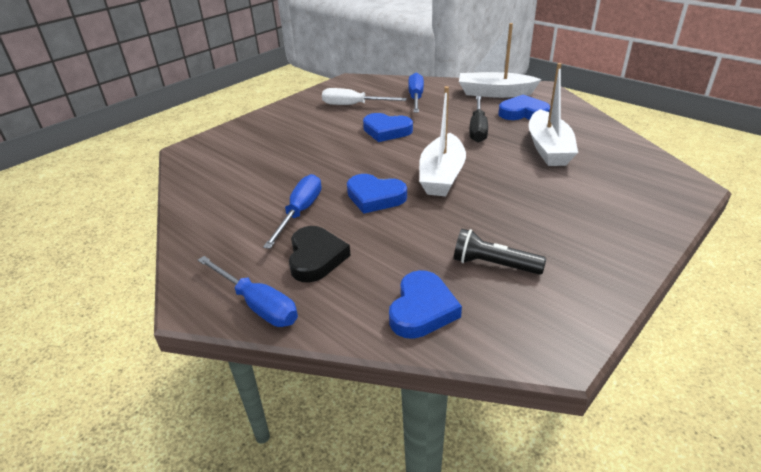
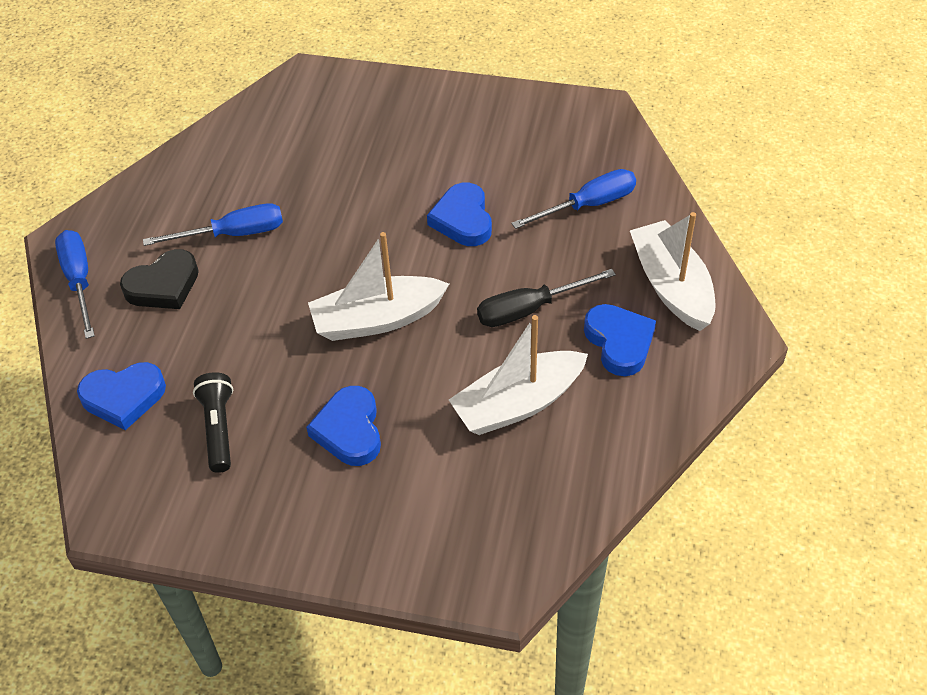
camera: 60 degrees right, 15 degrees up
blue screwdriver [198,256,298,327] -> blue screwdriver turned 150 degrees clockwise [55,230,95,339]
white screwdriver [322,88,407,105] -> none
blue heart [347,174,407,214] -> blue heart moved to [306,386,381,466]

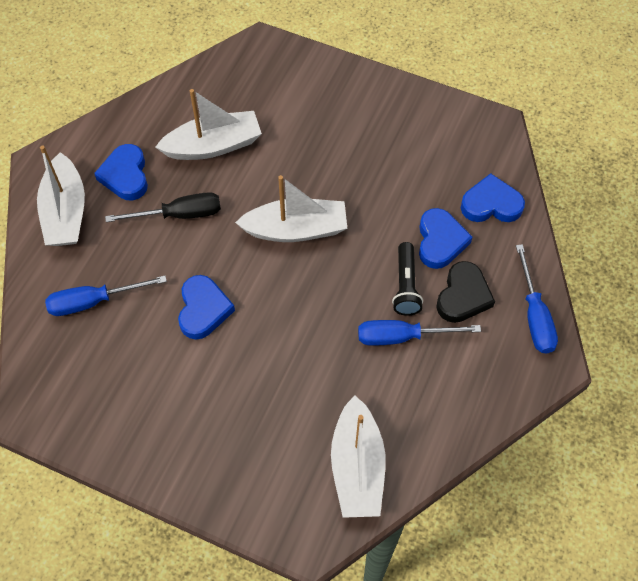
camera: 170 degrees left, 10 degrees up
black heart [120,249,199,309] -> black heart turned 135 degrees clockwise [436,261,495,323]
black flashlight [193,372,233,473] -> black flashlight moved to [392,242,423,316]
blue heart [306,386,381,466] -> blue heart moved to [419,208,473,269]
none -> white boat [331,395,386,518]

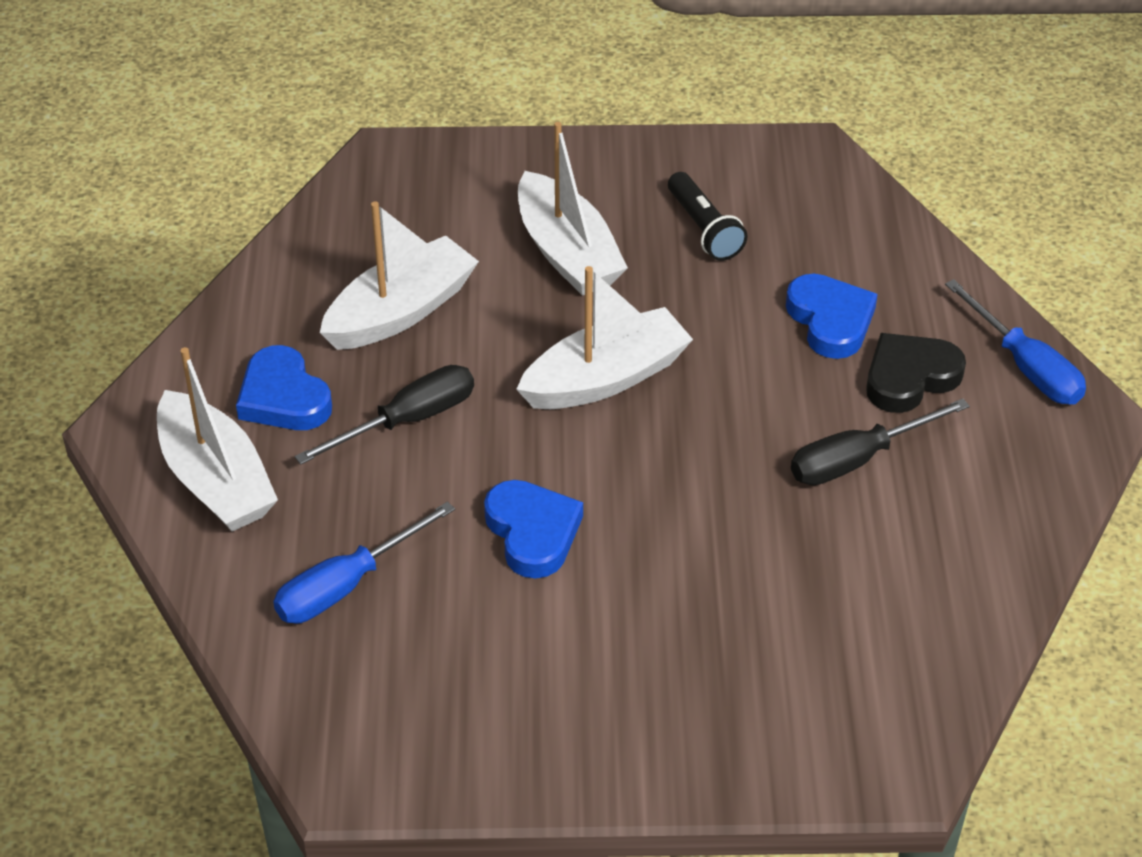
camera: 25 degrees left, 15 degrees down
white boat [331,395,386,518] -> white boat moved to [518,122,628,296]
blue screwdriver [358,320,481,346] -> black screwdriver [791,398,970,485]
black flashlight [392,242,423,316] -> black flashlight moved to [668,172,748,261]
black heart [436,261,495,323] -> black heart turned 120 degrees counterclockwise [866,333,966,413]
blue heart [461,173,525,222] -> none

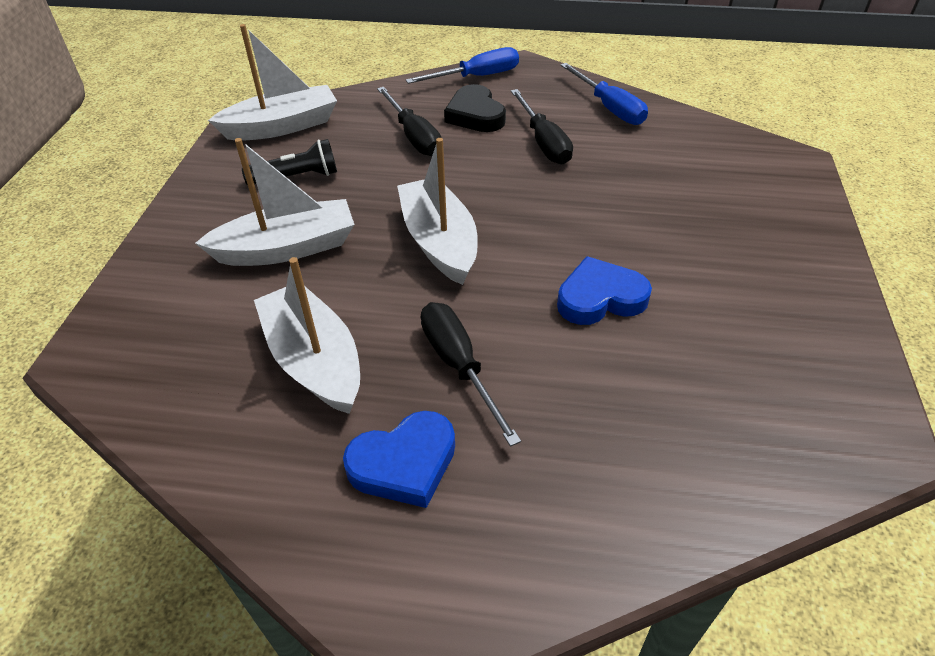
camera: 80 degrees left, 0 degrees up
white boat [157,347,278,532] -> white boat moved to [208,24,337,141]
blue screwdriver [273,501,455,624] -> blue screwdriver moved to [560,63,648,125]
blue heart [786,274,878,359] -> black screwdriver [377,87,441,156]

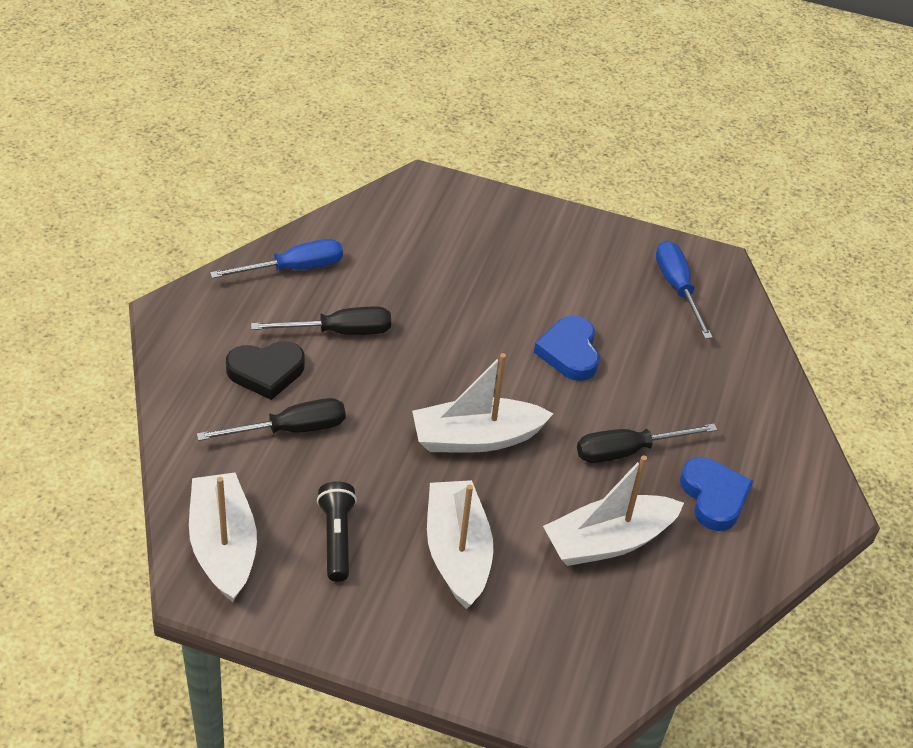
camera: 85 degrees left, 0 degrees up
blue screwdriver [406,47,519,84] -> blue screwdriver moved to [656,241,713,339]

